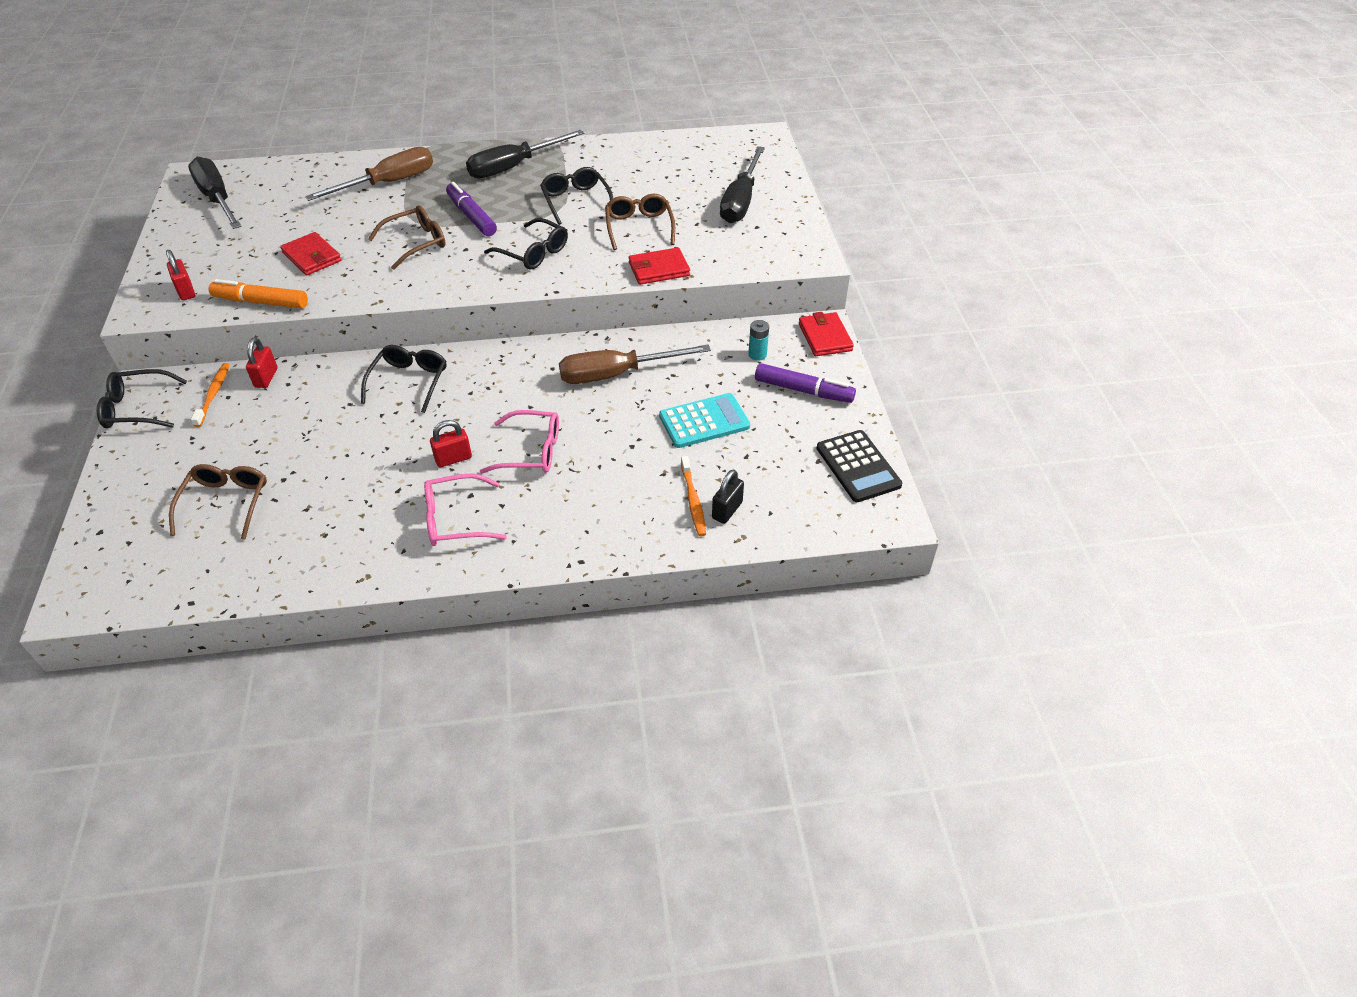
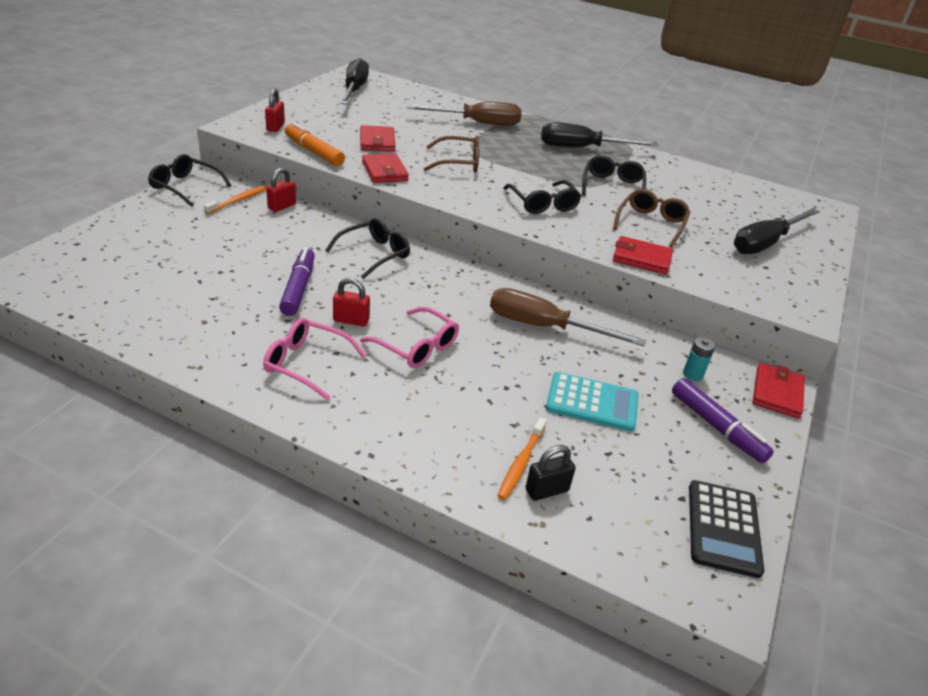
camera: 30 degrees right, 10 degrees down
brown glasses [169,464,267,540] -> none
purple marker [446,182,497,236] -> purple marker moved to [279,248,315,316]
none -> red wallet [362,153,409,183]

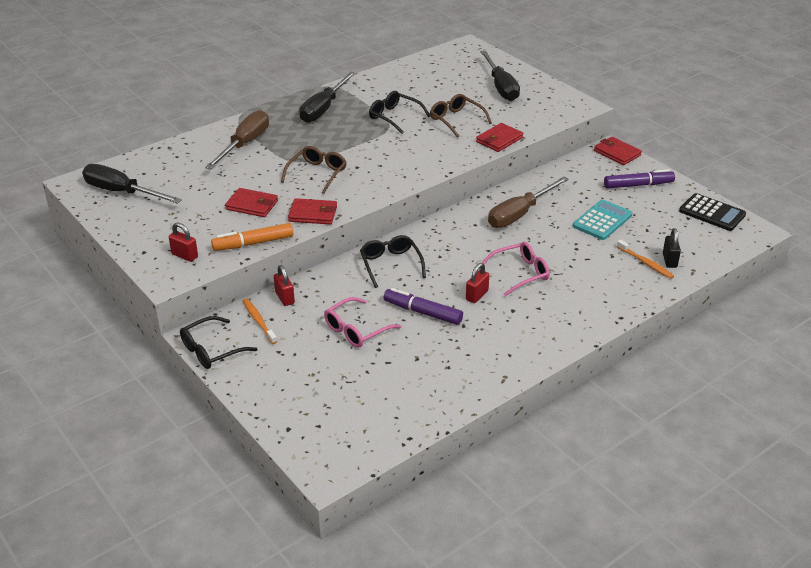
camera: 60 degrees left, 0 degrees up
pink glasses [263,318,366,400] -> pink glasses moved to [324,297,401,348]
black glasses [504,180,581,214] -> none
turquoise battery [683,337,715,381] -> none

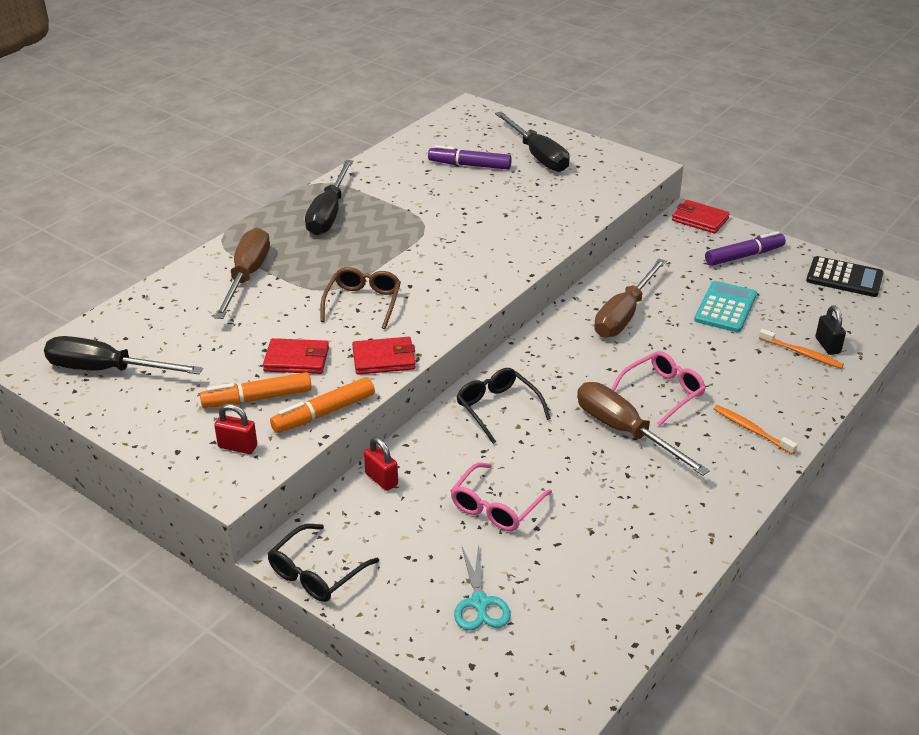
camera: 15 degrees left, 0 degrees up
orange toothbrush [243,299,277,344] -> orange toothbrush moved to [714,405,798,454]
black glasses [369,91,430,134] -> none
purple marker [384,288,463,325] -> purple marker moved to [428,145,512,170]
brown glasses [430,94,492,138] -> none
red padlock [466,263,489,303] -> brown screwdriver [577,382,710,476]
red wallet [476,123,523,152] -> none
none -> orange marker [200,372,312,408]
none -> turquoise scissors [454,543,511,631]

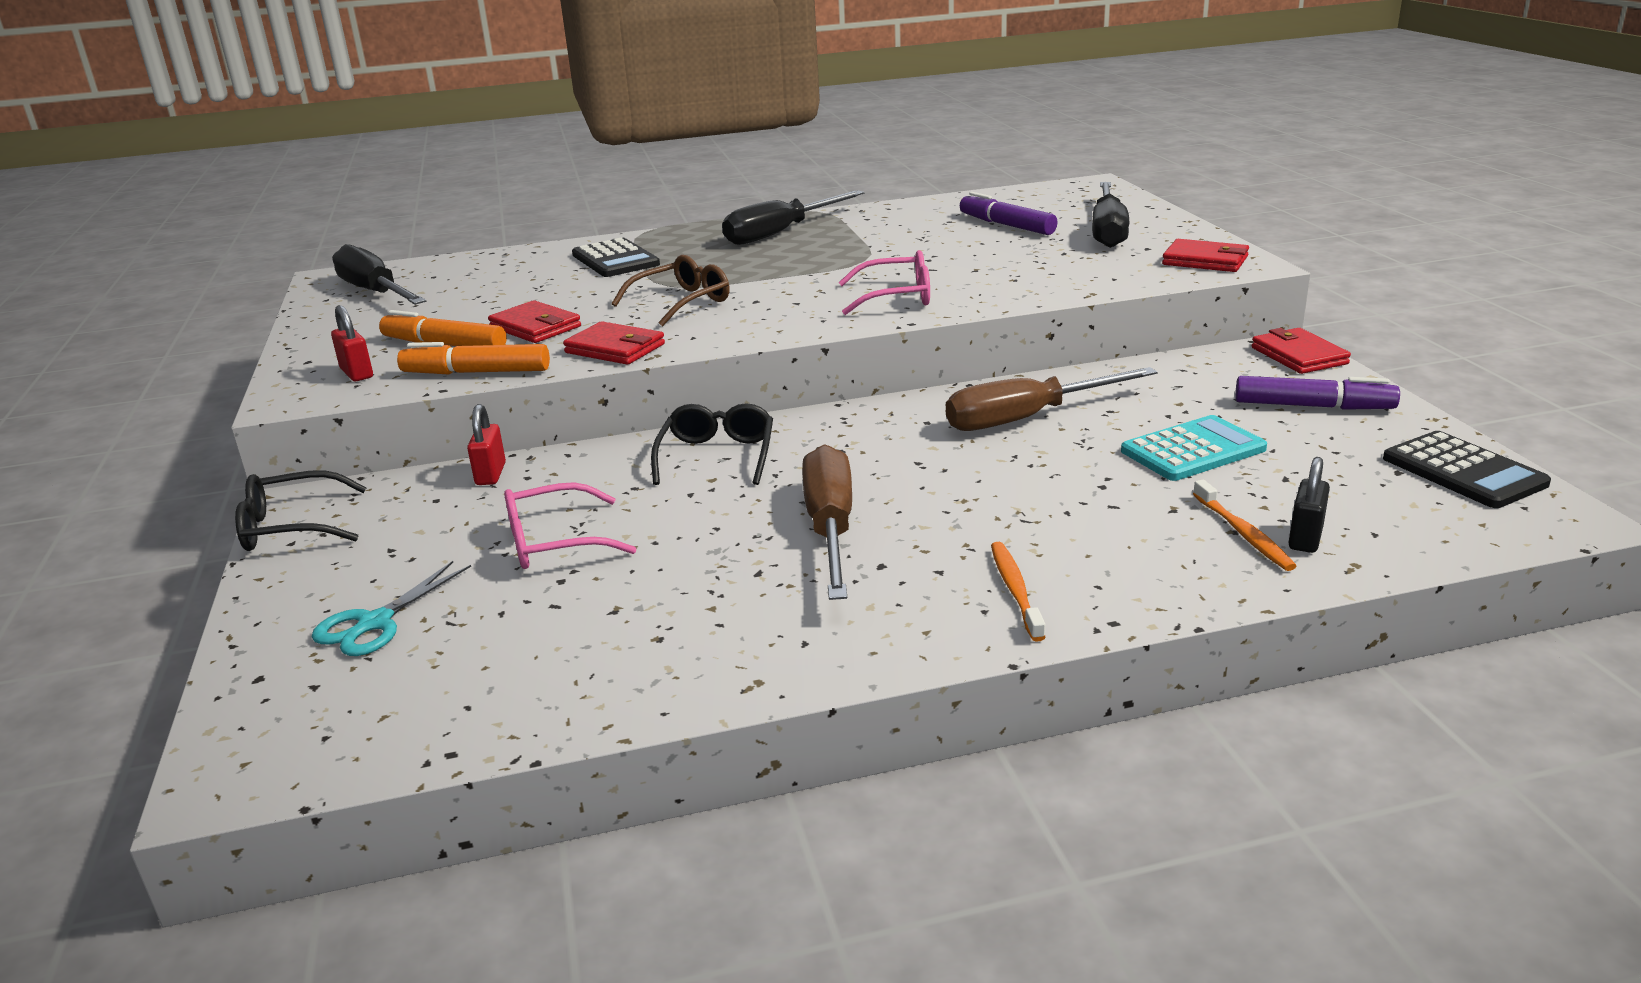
camera: 40 degrees right, 10 degrees down
brown screwdriver [214,228,270,319] -> black calculator [572,238,660,277]
pink glasses [611,351,706,426] -> pink glasses moved to [838,250,930,315]
none -> red wallet [1162,239,1249,272]

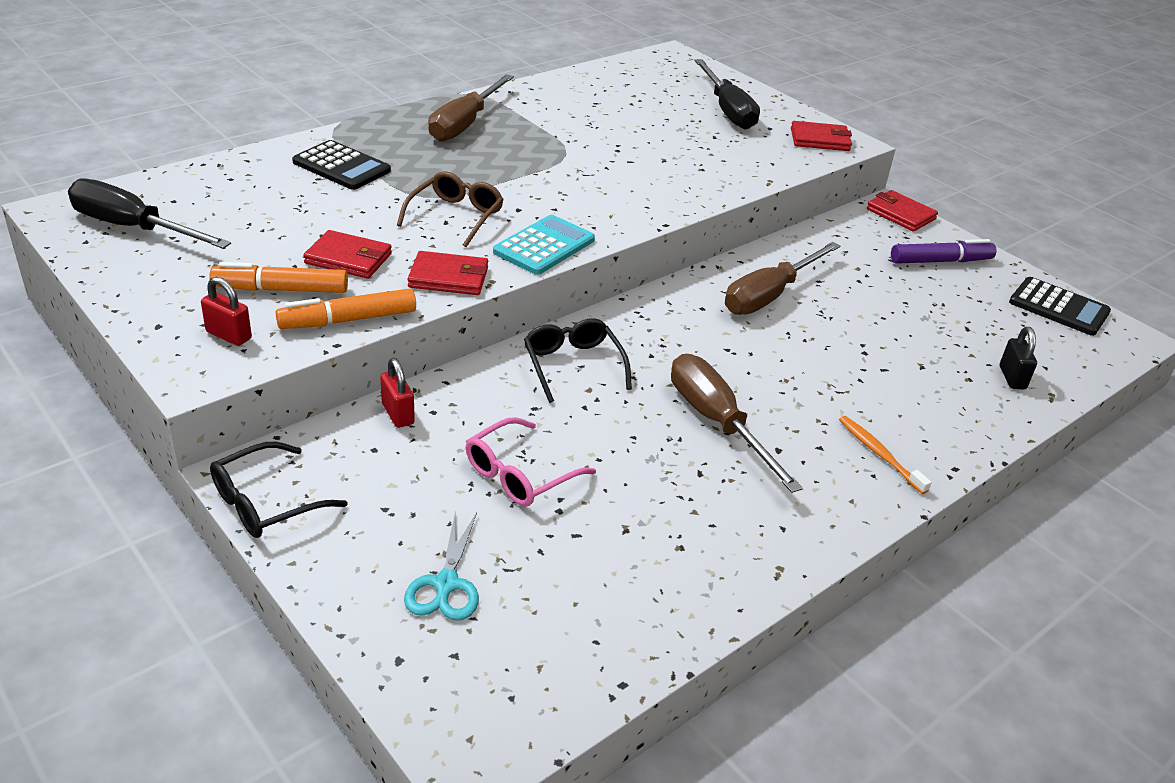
camera: 30 degrees left, 10 degrees up
black screwdriver [722,190,865,245] -> brown screwdriver [428,74,514,142]
pink glasses [838,250,930,315] -> none
purple marker [960,192,1058,235] -> none
turquoise calculator [1121,415,1267,481] -> turquoise calculator moved to [493,215,595,275]
orange toothbrush [1193,480,1297,571] -> none

